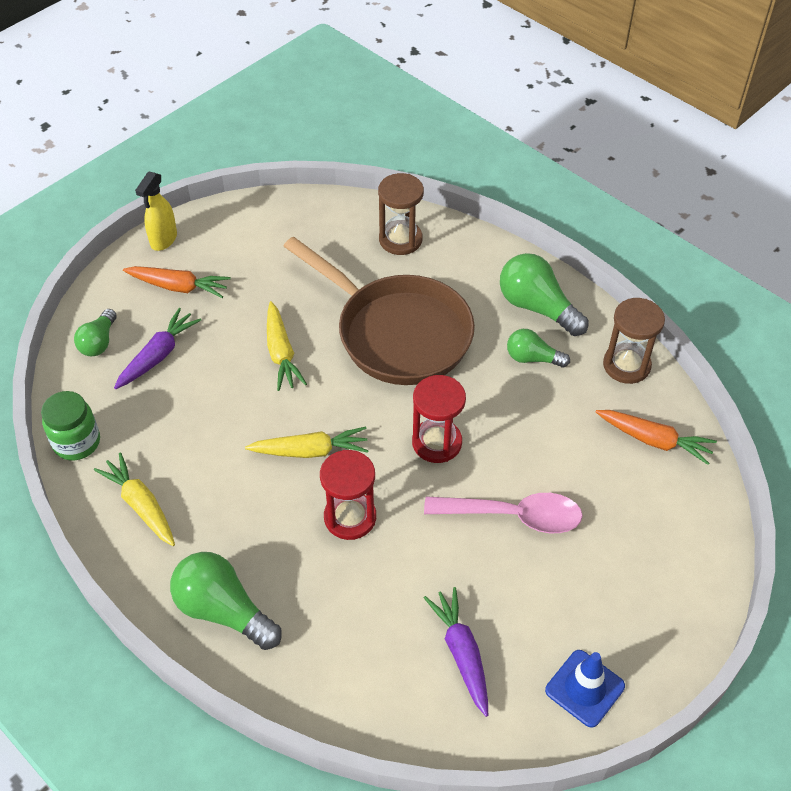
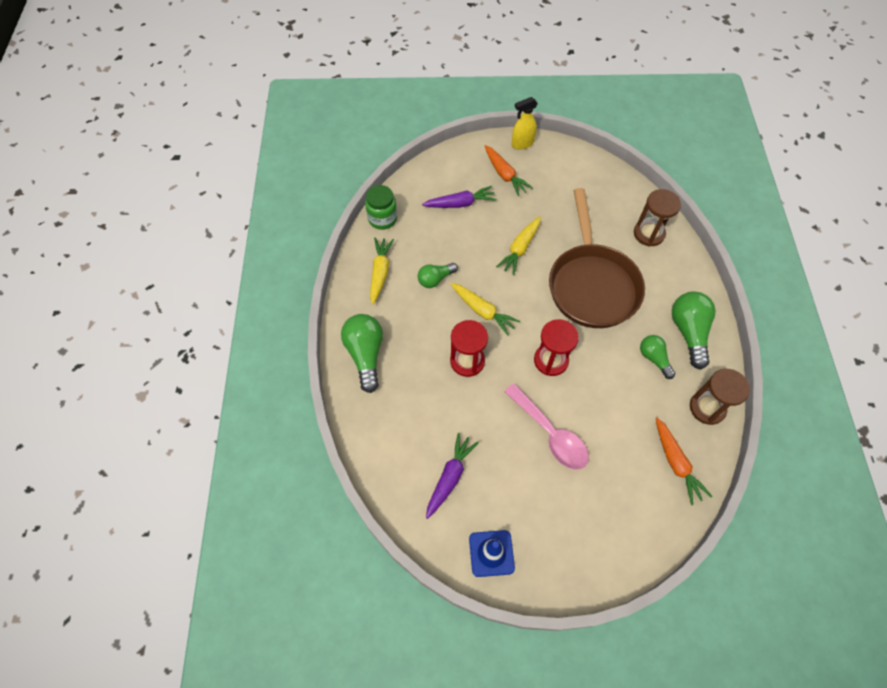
camera: 45 degrees right, 10 degrees up
green light bulb [74,309,117,356] -> green light bulb moved to [418,263,458,288]

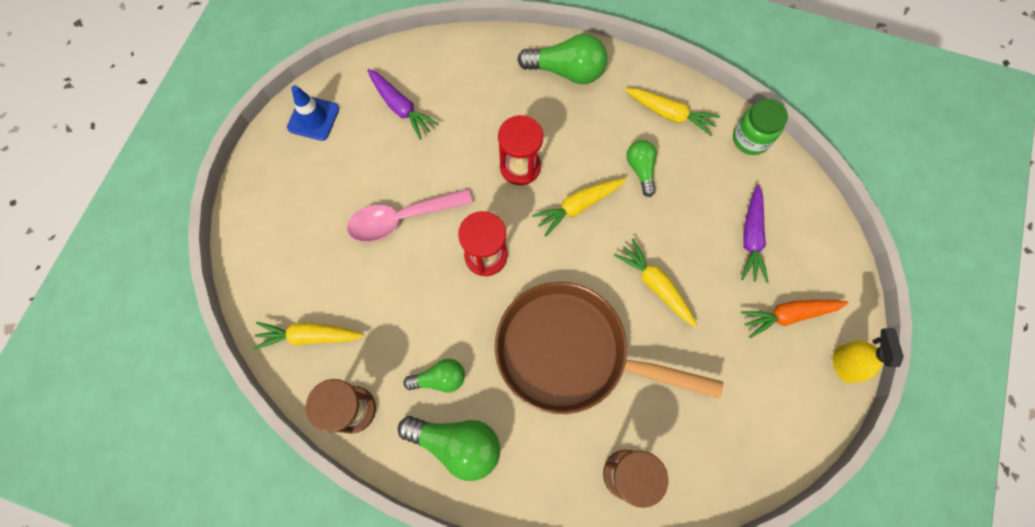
camera: 110 degrees right, 10 degrees up
orange carrot [656,418,712,505] -> yellow carrot [253,322,364,350]

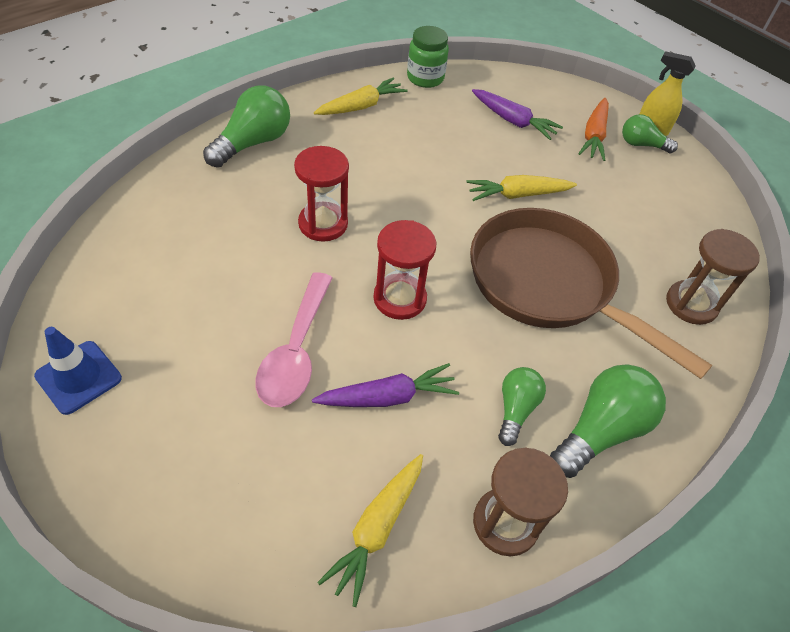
camera: 65 degrees left, 20 degrees down
purple carrot [367,69,439,140] -> purple carrot moved to [312,363,459,407]
brown pan [495,282,723,414] -> brown pan turned 90 degrees clockwise [470,208,712,379]
yellow carrot [532,178,626,237] -> none
green light bulb [626,140,657,197] -> green light bulb moved to [622,114,678,153]

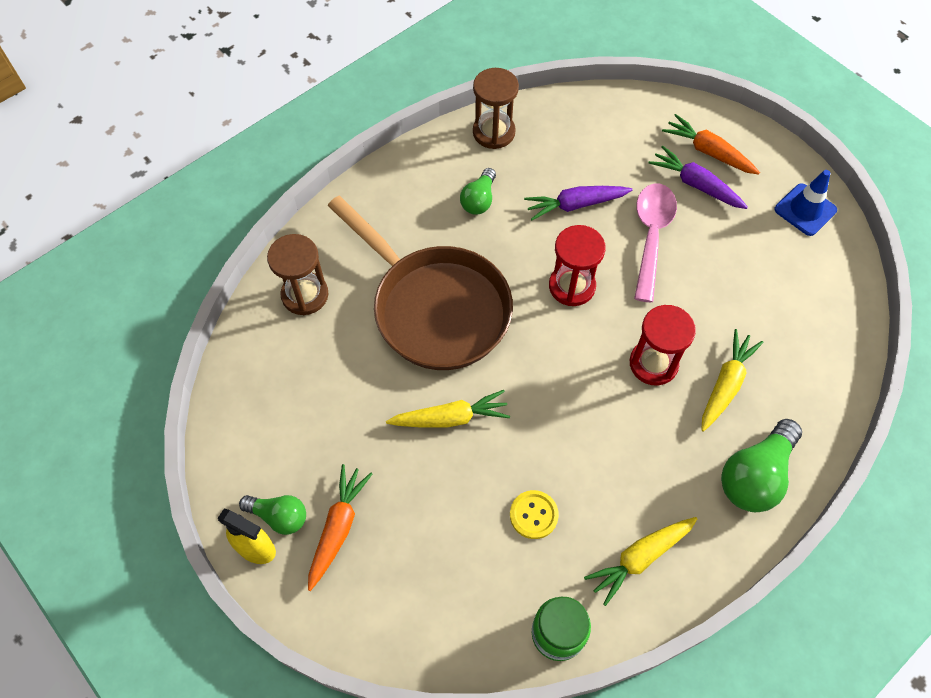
camera: 175 degrees left, 10 degrees up
yellow carrot [317,454,423,607] -> yellow carrot moved to [701,329,763,432]
purple carrot [472,89,563,140] -> purple carrot moved to [649,146,748,209]
green light bulb [550,365,666,478] -> none
none -> yellow button [510,490,559,539]
none -> orange carrot [662,114,760,175]

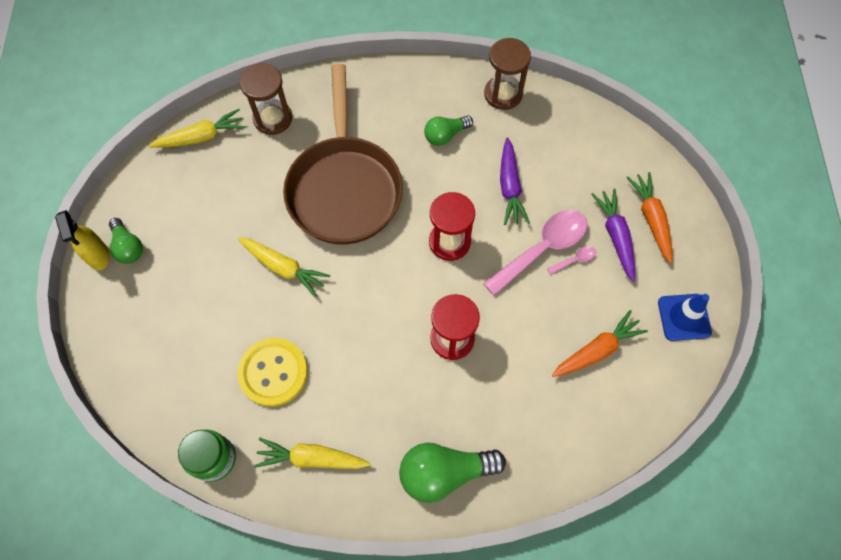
camera: 40 degrees right, 5 degrees up
orange carrot [308,464,372,591] -> orange carrot moved to [552,310,648,377]
yellow button [510,490,559,539] -> yellow button [237,338,308,407], size x1.67
purple carrot [524,186,632,220] -> purple carrot turned 120 degrees counterclockwise [500,137,530,225]
yellow carrot [701,329,763,432] -> yellow carrot moved to [148,109,246,148]
none -> pink spoon [547,246,596,275]

